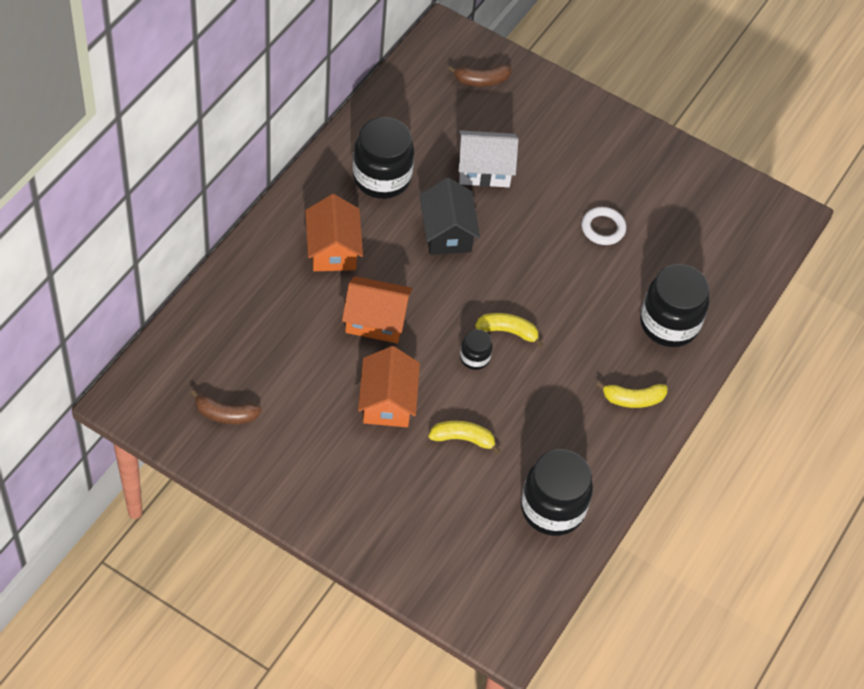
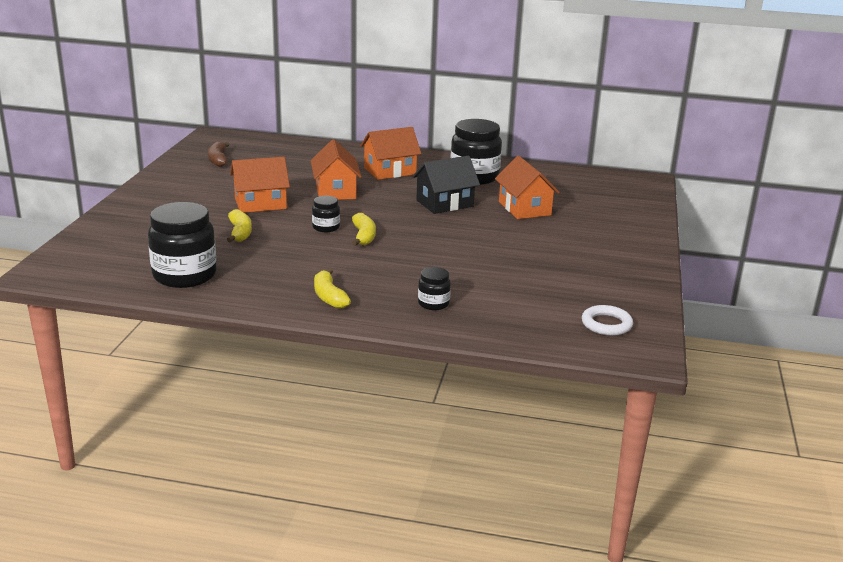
camera: 75 degrees right, 30 degrees down
brown banana [448,65,512,86] -> none
white house [459,130,519,187] -> orange house [495,156,560,219]
white ring [582,207,626,245] -> white ring moved to [582,305,633,336]
black jar [640,264,709,347] -> black jar [418,267,451,310], size x0.49

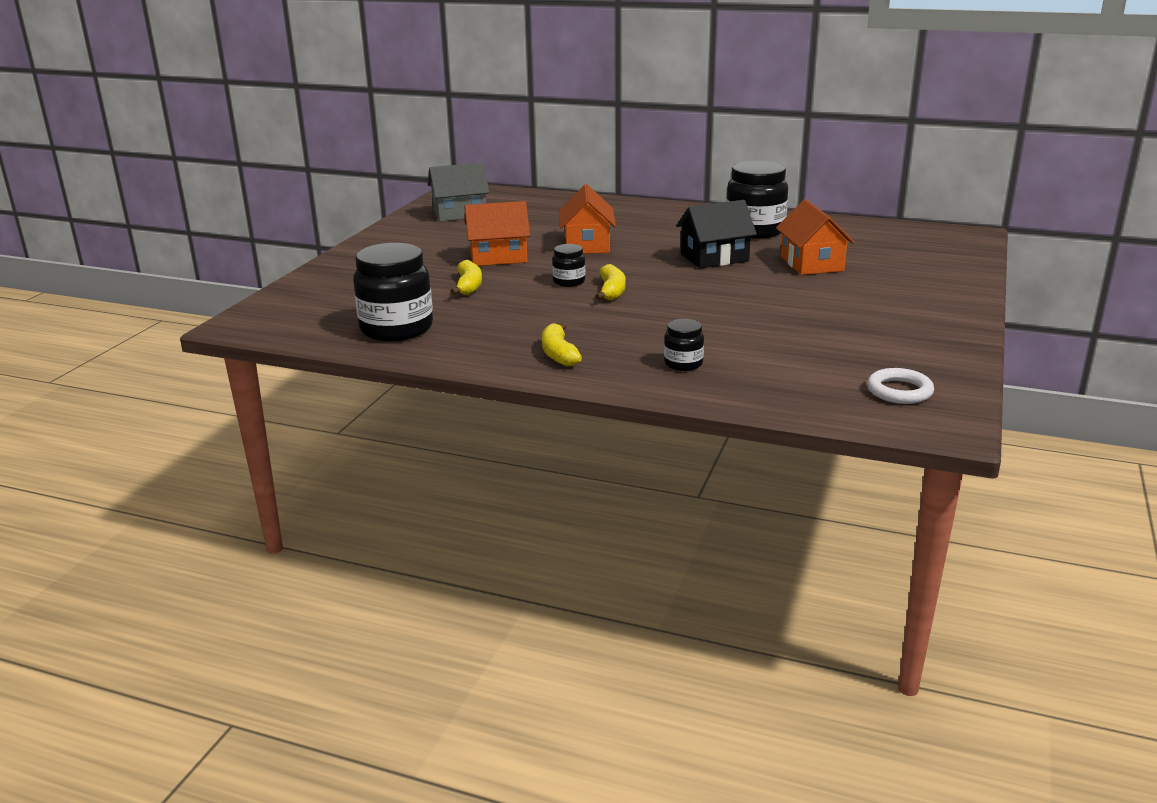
camera: 10 degrees right, 0 degrees up
brown banana [208,141,230,167] -> grey house [428,162,489,222]
orange house [360,127,421,180] -> none

